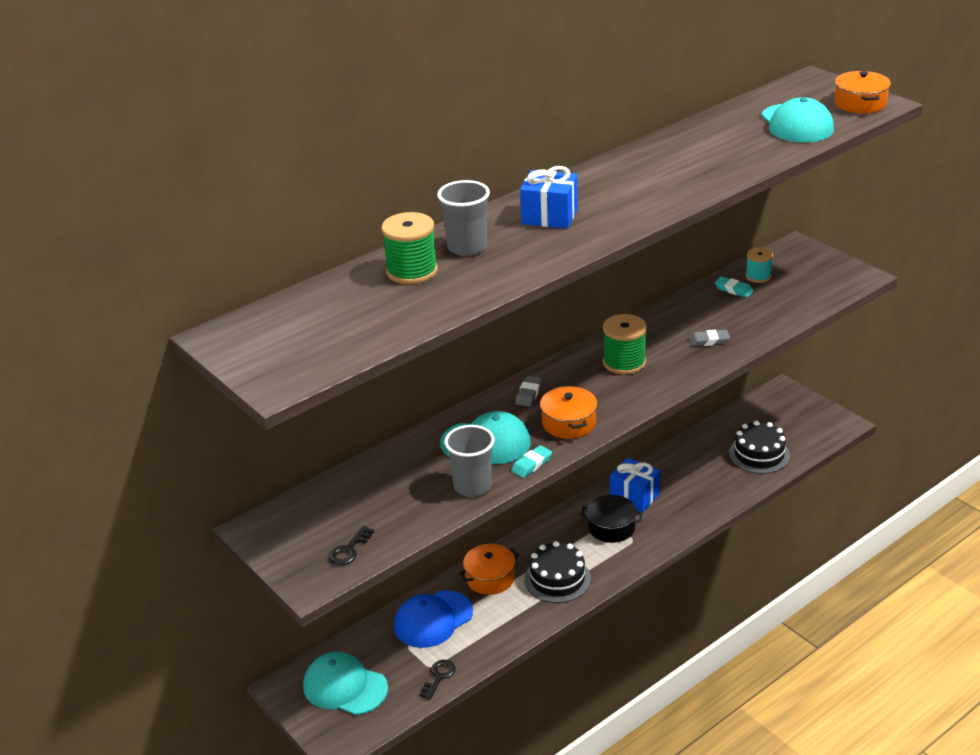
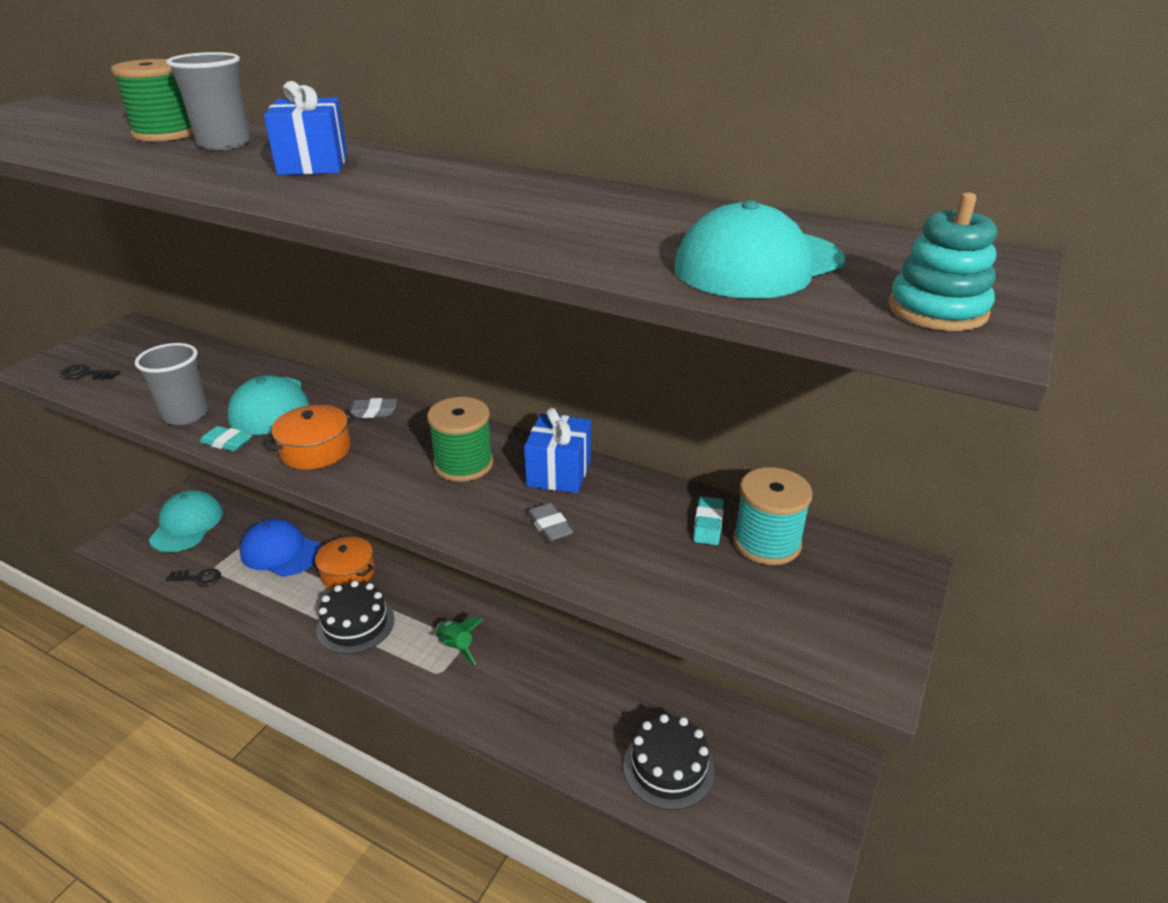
camera: 65 degrees right, 0 degrees up
black pot [581,495,643,543] -> green rocket [436,617,483,665]
blue gift [610,458,660,512] -> blue gift moved to [524,408,591,493]
turquoise spool [745,248,773,283] -> turquoise spool [733,467,812,565], size x1.55
orange pot [834,71,891,114] -> turquoise stacking toy [888,192,997,331]

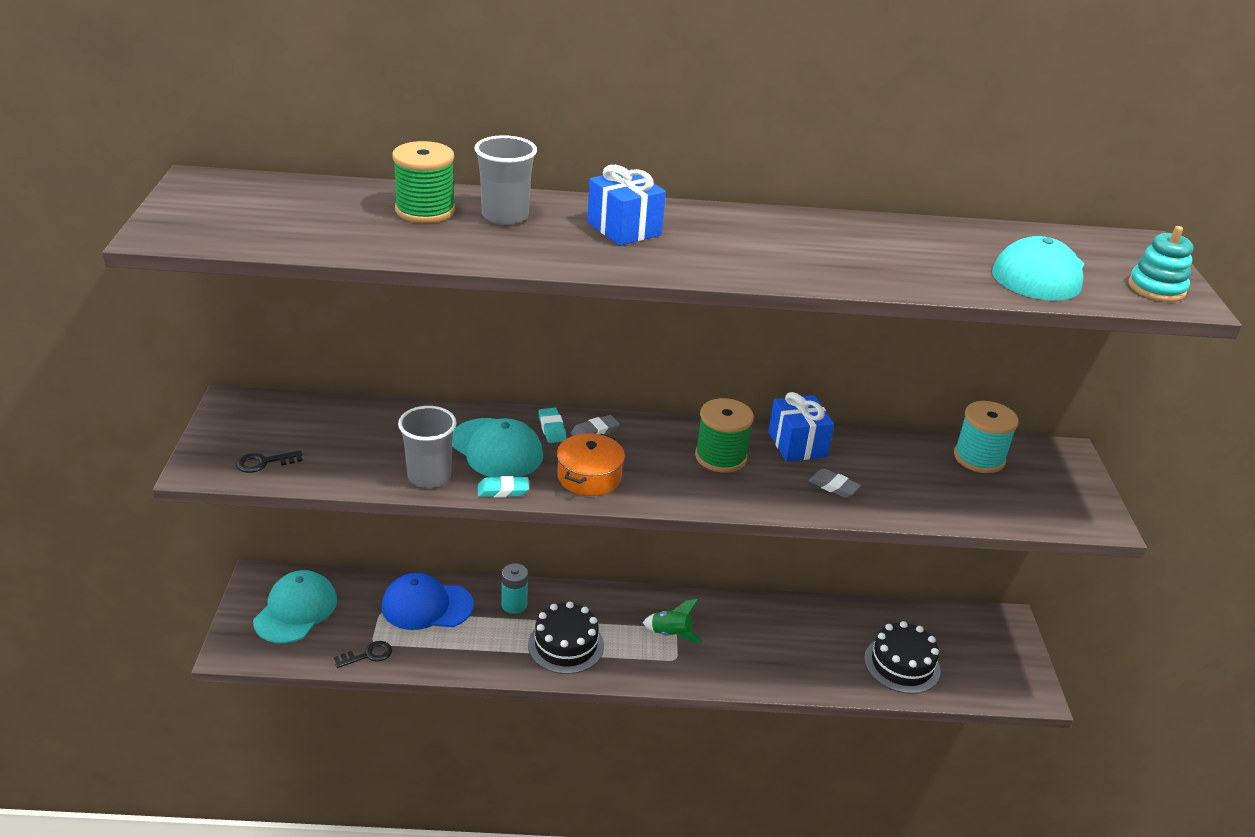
camera: 30 degrees left, 0 degrees up
turquoise cap [149,490,223,552] -> turquoise cap turned 45 degrees clockwise [253,570,337,643]
orange pot [315,537,375,590] -> turquoise battery [501,563,528,614]
turquoise eraser [693,496,724,545] -> turquoise eraser moved to [538,408,567,443]

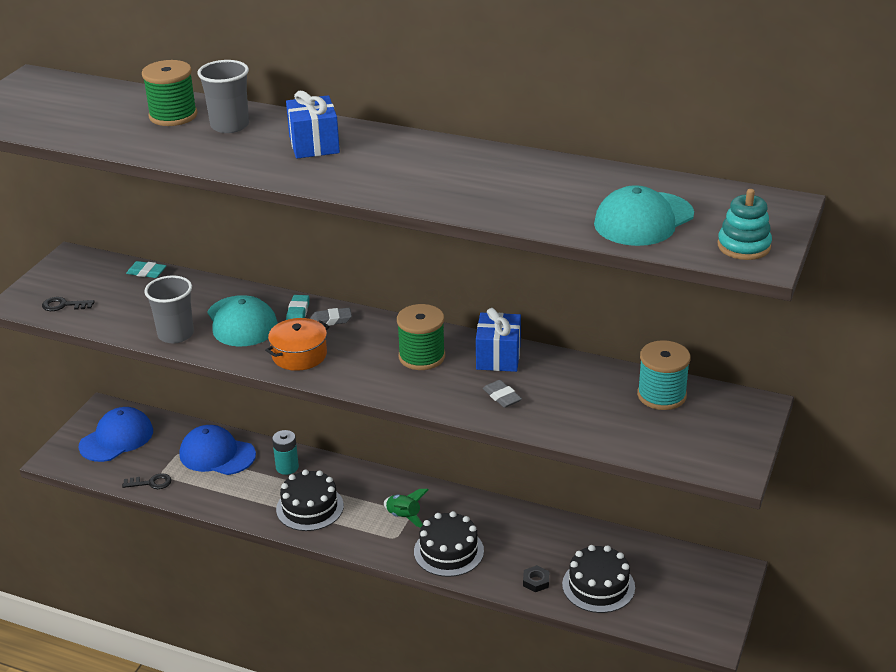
camera: 25 degrees right, 0 degrees up
turquoise cap [253,570,337,643] -> blue cap [79,407,153,462]
turquoise eraser [478,476,529,498] -> turquoise eraser moved to [126,261,167,278]
none -> black cake [414,511,484,577]
none -> black nut [523,565,549,592]

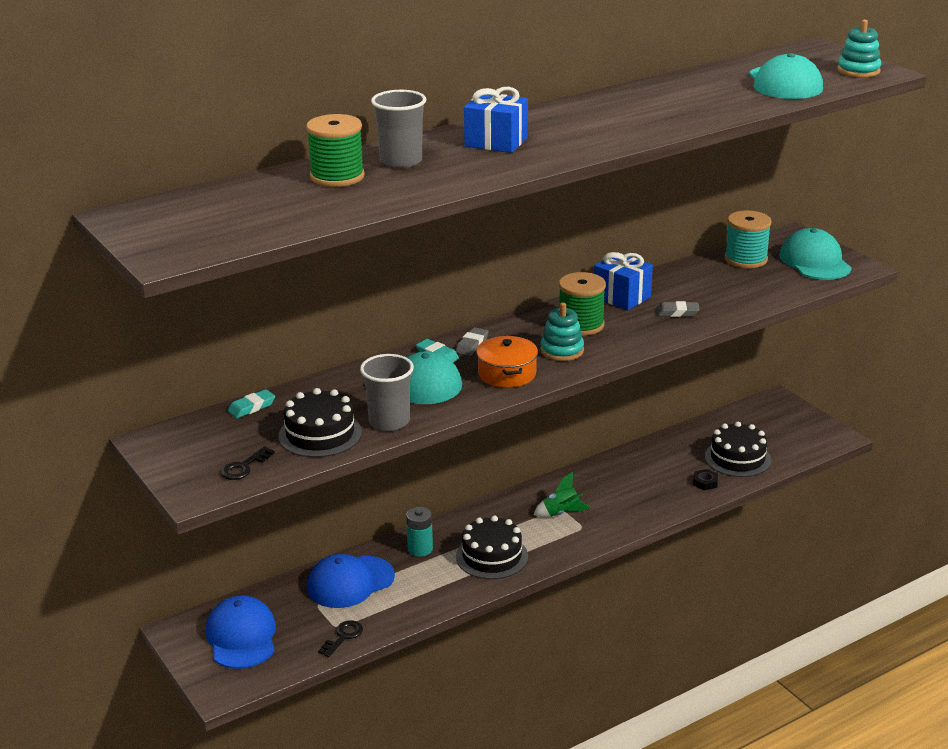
camera: 55 degrees left, 5 degrees down
black cake [414,511,484,577] -> black cake moved to [278,388,362,457]
none -> turquoise stacking toy [540,303,584,361]
none -> turquoise cap [780,228,852,280]

